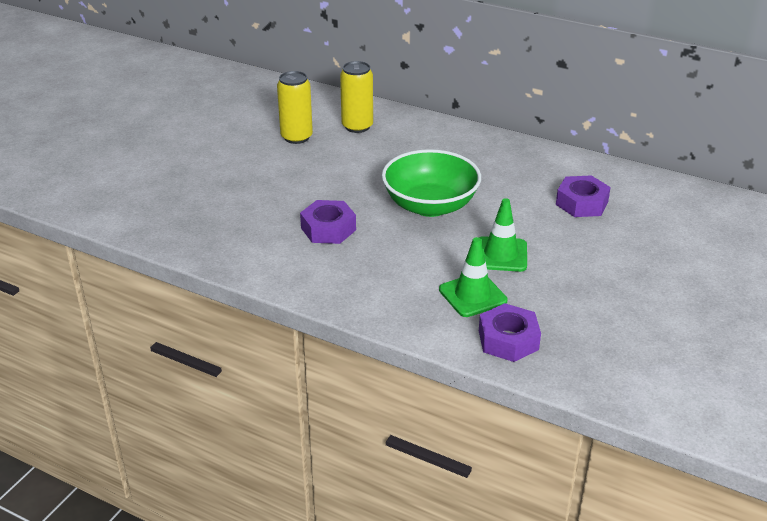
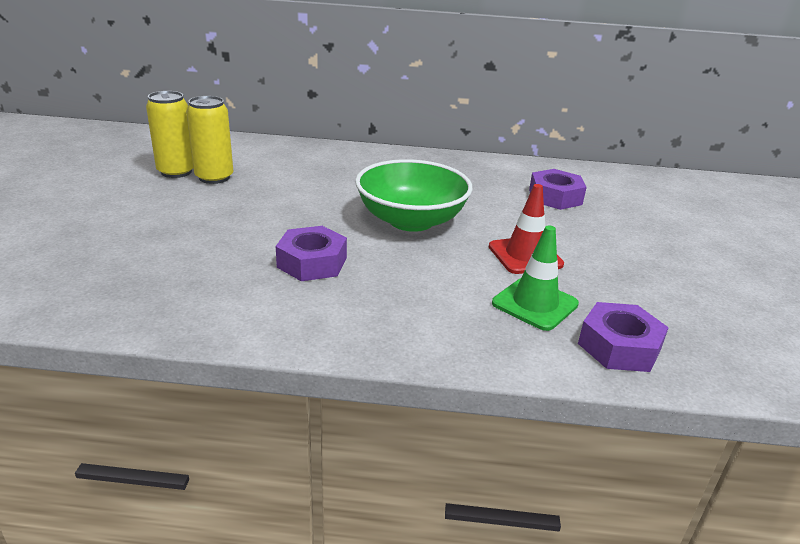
camera: 25 degrees left, 5 degrees down
yellow can [340,61,373,133] -> yellow can moved to [146,91,193,178]
green traffic cone [479,198,527,272] -> red traffic cone [489,184,564,274]

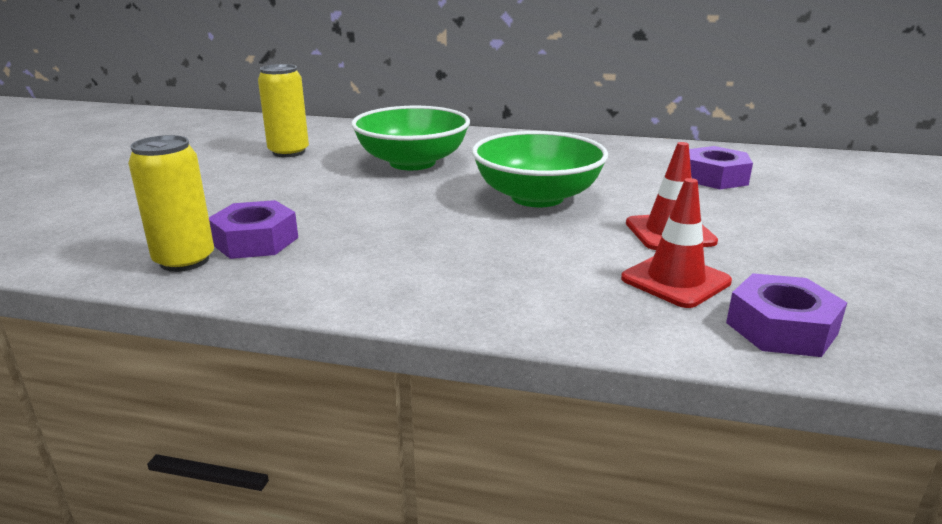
camera: 10 degrees right, 5 degrees down
yellow can [186,96,233,184] -> yellow can moved to [128,135,214,272]
purple nut [276,226,347,281] -> purple nut moved to [209,200,298,259]
green traffic cone [492,226,579,331] -> red traffic cone [621,178,732,308]
none -> green bowl [351,106,470,170]

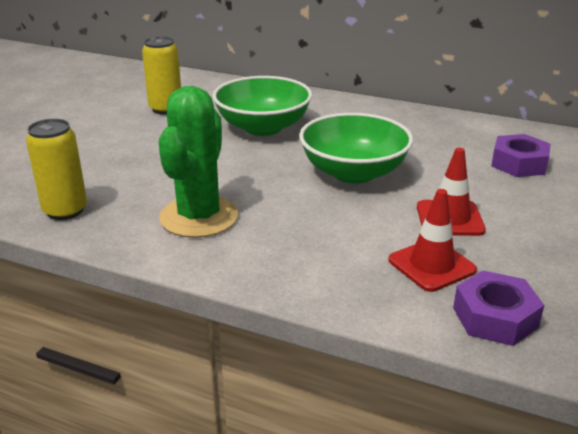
camera: 10 degrees right, 5 degrees up
purple nut [209,200,298,259] -> none
none -> green cactus [158,86,238,238]

